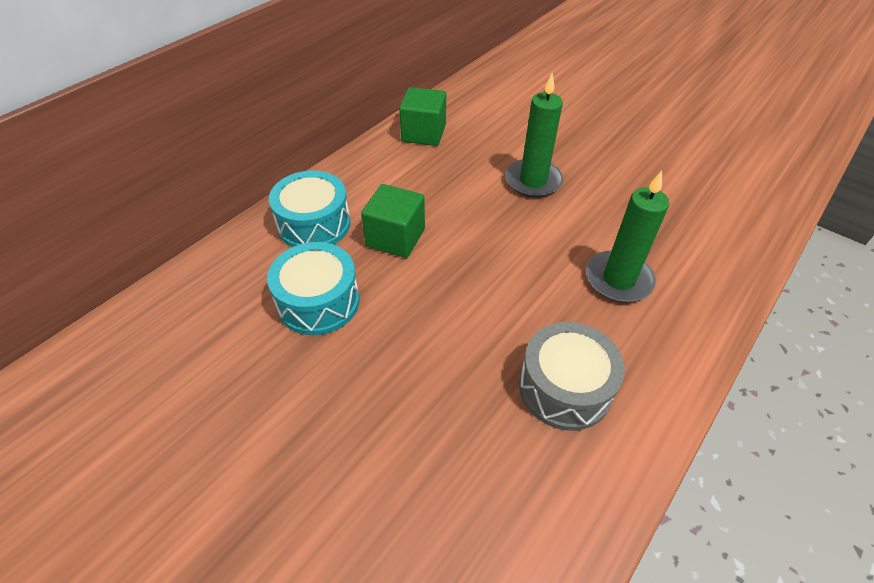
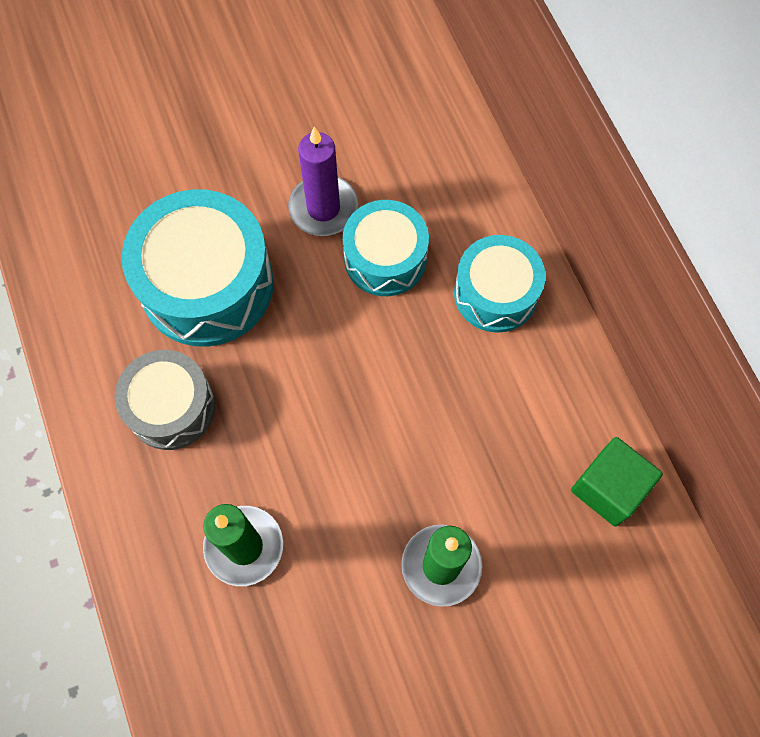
camera: 120 degrees right, 20 degrees up
green cube [361,184,425,258] -> none
none -> turquoise drum [121,189,274,347]
none -> purple candle [288,127,358,236]

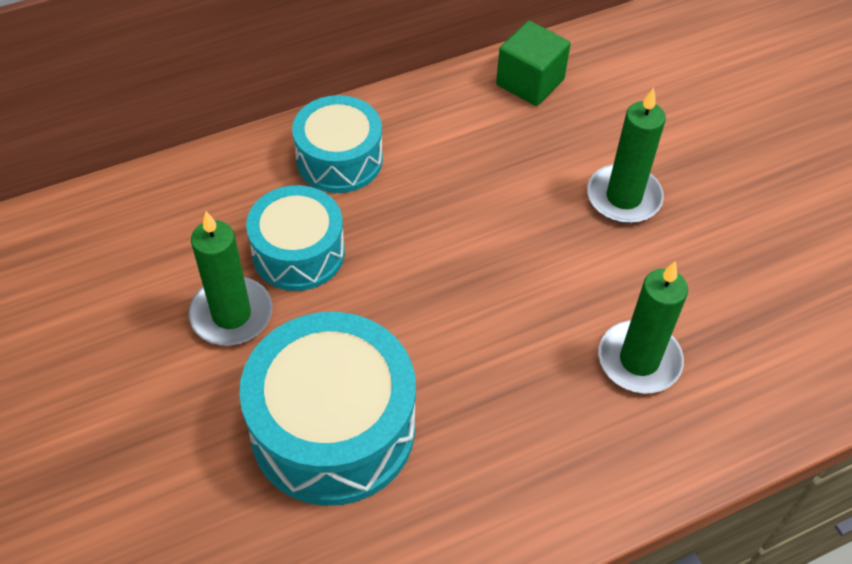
camera: 95 degrees left, 15 degrees down
grey drum [115,350,215,450] -> none
purple candle [288,127,358,236] -> green candle [188,211,273,346]

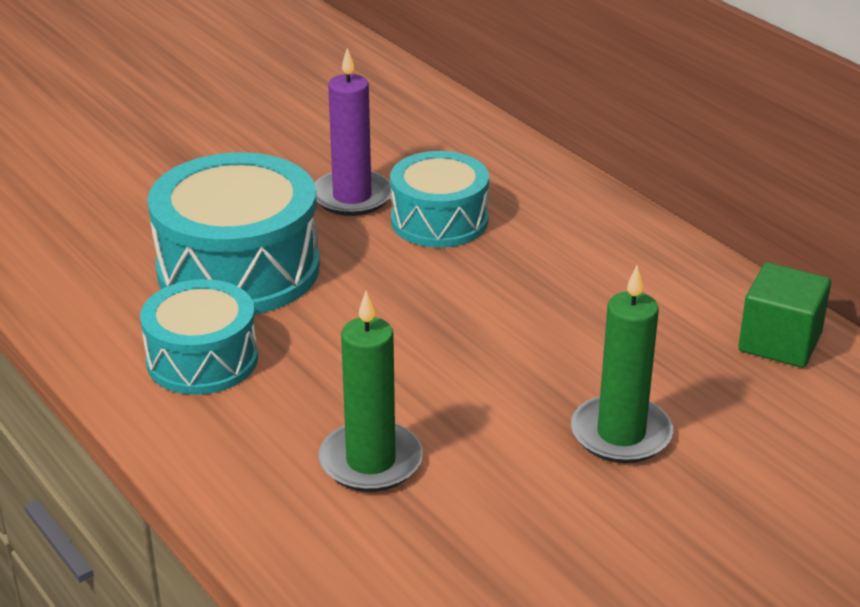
camera: 80 degrees right, 20 degrees down
green candle [188,211,273,346] -> purple candle [314,48,391,216]
turquoise drum [292,95,383,193] -> turquoise drum moved to [140,279,258,395]

